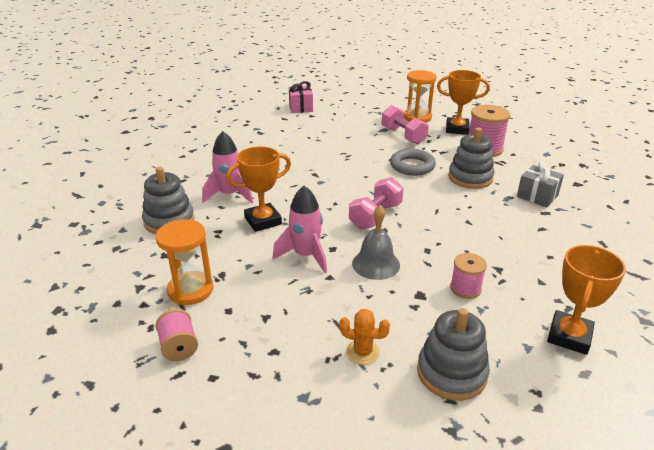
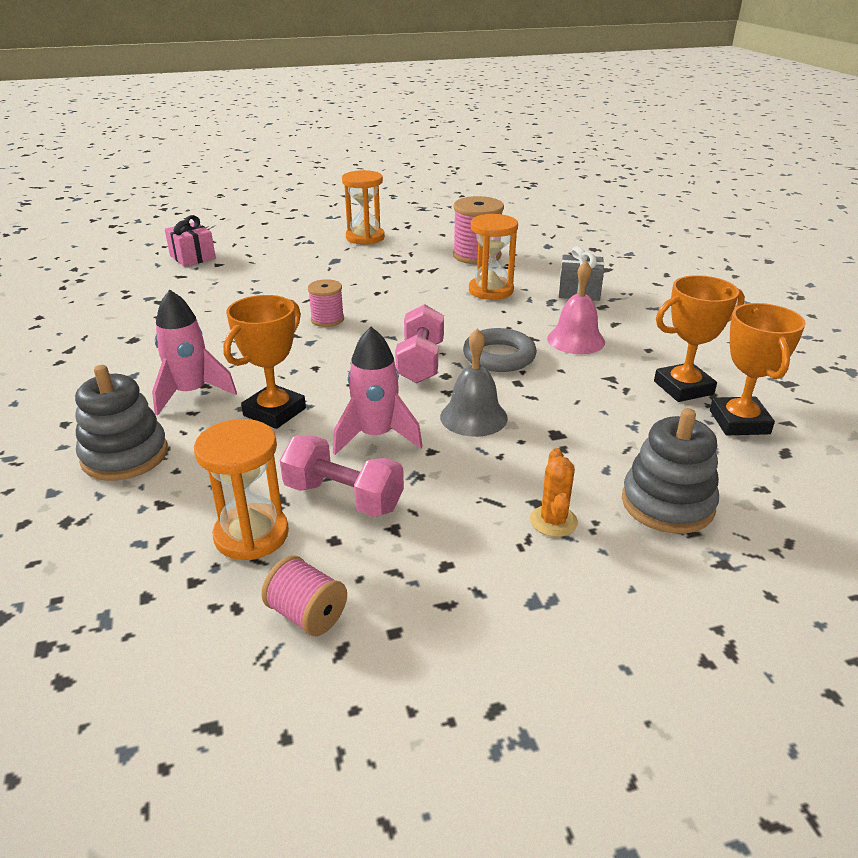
camera: 30 degrees left, 0 degrees up
orange cactus [339,309,390,365] -> orange cactus turned 75 degrees counterclockwise [530,448,578,537]
pink dumbbell [382,105,429,144] -> pink dumbbell moved to [280,435,404,517]
grey ring [390,149,436,176] -> grey ring moved to [463,328,537,372]
orange trophy [437,70,490,135] -> orange trophy moved to [654,275,745,402]
grey stacking toy [448,128,495,189] -> orange hourglass [469,214,518,300]
pink spool [450,253,487,299] -> pink spool moved to [308,279,344,327]
none -> pink bell [547,261,605,354]

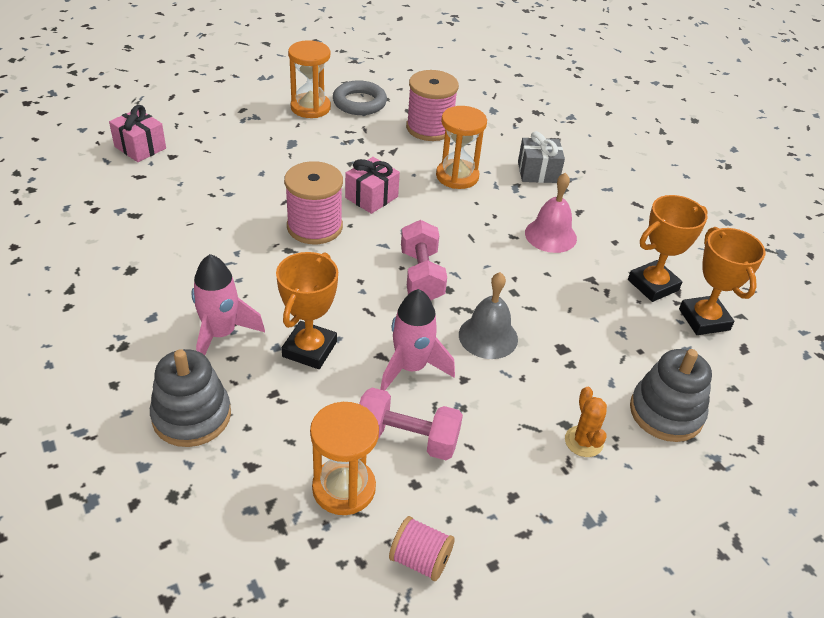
camera: 15 degrees left, 10 degrees up
pink spool [308,279,344,327] -> pink spool [284,161,343,244], size x1.71
grey ring [463,328,537,372] -> grey ring moved to [333,80,387,115]
none -> pink gift [345,157,400,214]

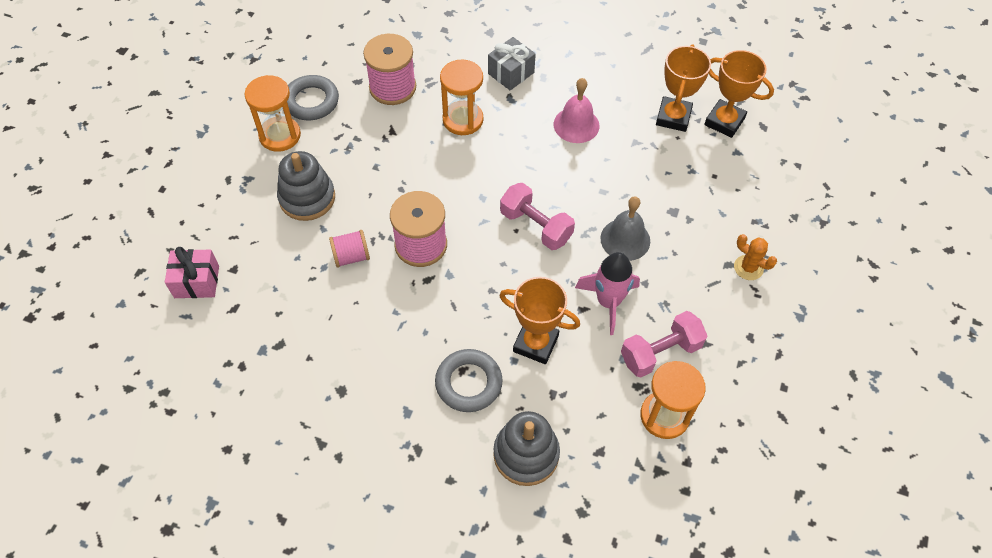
camera: 40 degrees left, 15 degrees up
pink rocket [192,254,265,355] -> grey ring [435,349,503,412]
orange trophy [276,252,338,369] -> orange trophy turned 45 degrees counterclockwise [499,277,580,364]
pink gift [345,157,400,214] -> none
pink spool [389,516,455,581] -> pink spool moved to [329,230,370,268]
grey stacking toy [630,349,712,442] -> grey stacking toy moved to [277,151,335,221]

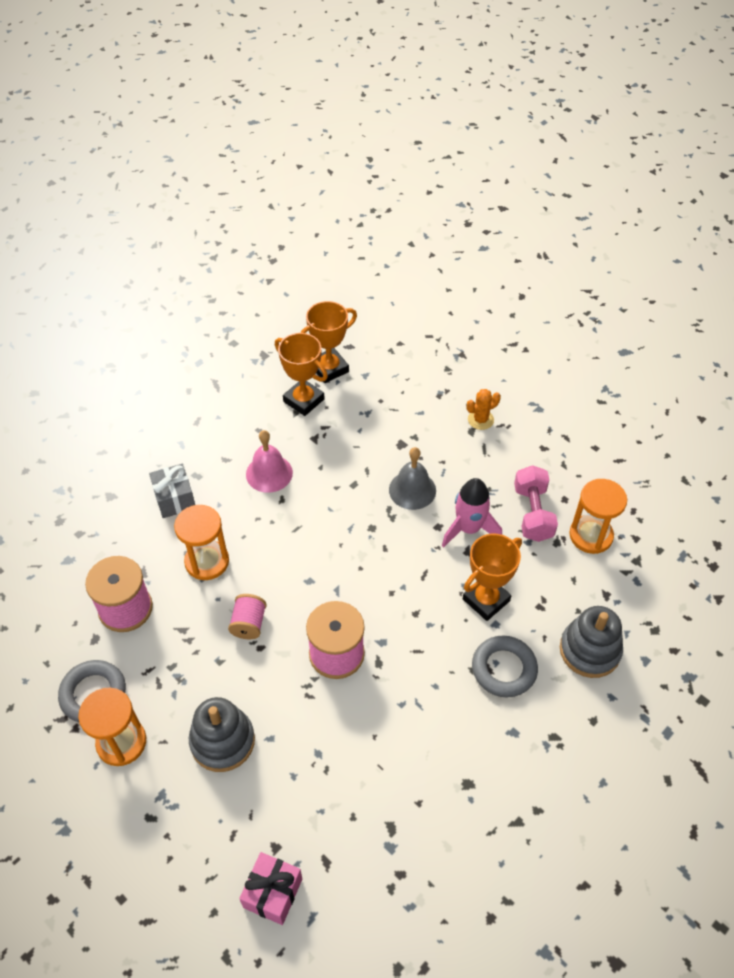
camera: 65 degrees left, 5 degrees down
pink spool [329,230,370,268] -> pink spool moved to [228,594,267,639]
pink dumbbell [500,183,575,250] -> none

